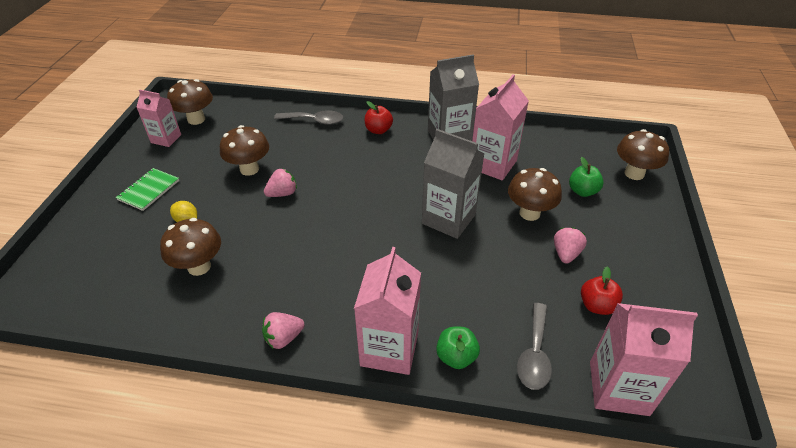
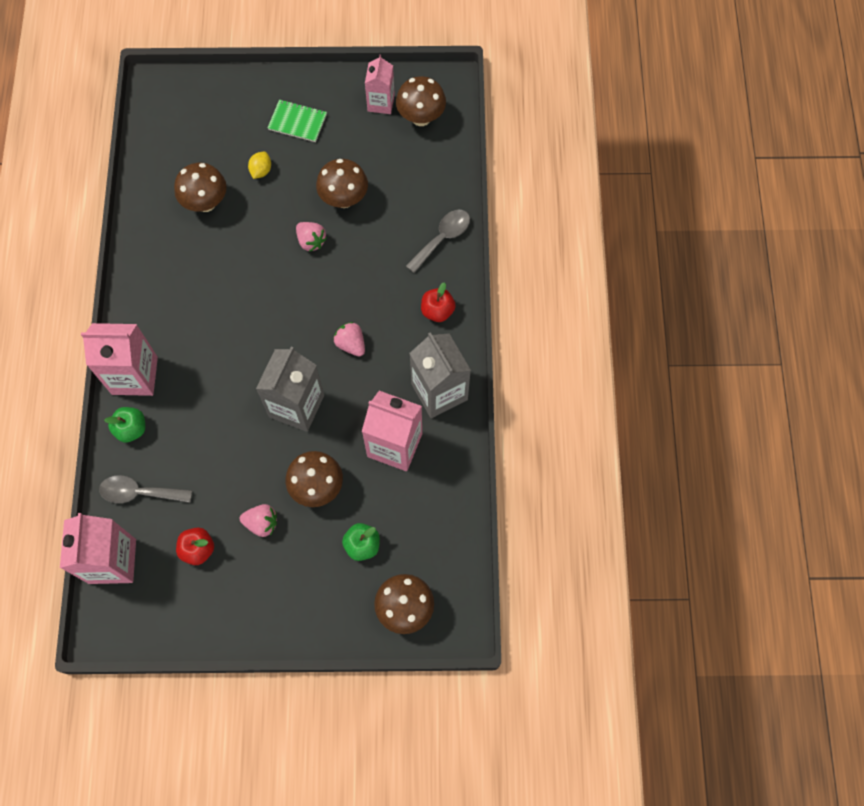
camera: 80 degrees right, 25 degrees up
pink strawberry [262,312,305,349] -> pink strawberry moved to [333,322,365,356]
grey spoon [274,110,343,125] -> grey spoon turned 135 degrees counterclockwise [406,210,470,273]

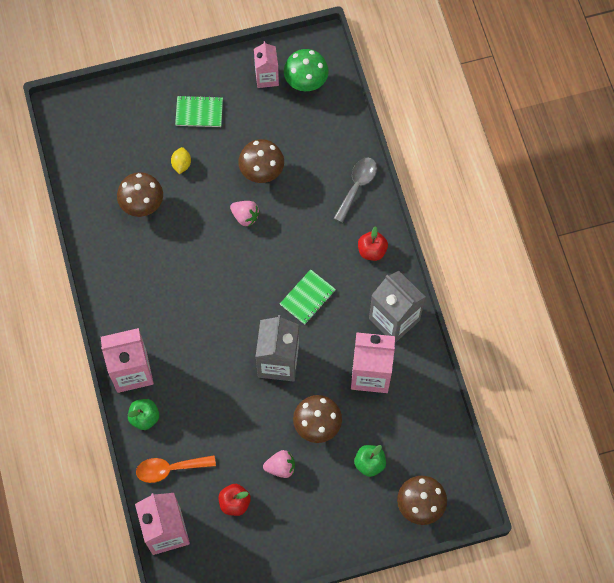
camera: 15 degrees left, 0 degrees up
grey spoon [99,475,192,503] -> orange spoon [136,455,216,483]
pink strawberry [333,322,365,356] -> green notebook [280,269,336,325]
brown mushroom [396,76,446,126] -> green mushroom [284,49,329,91]

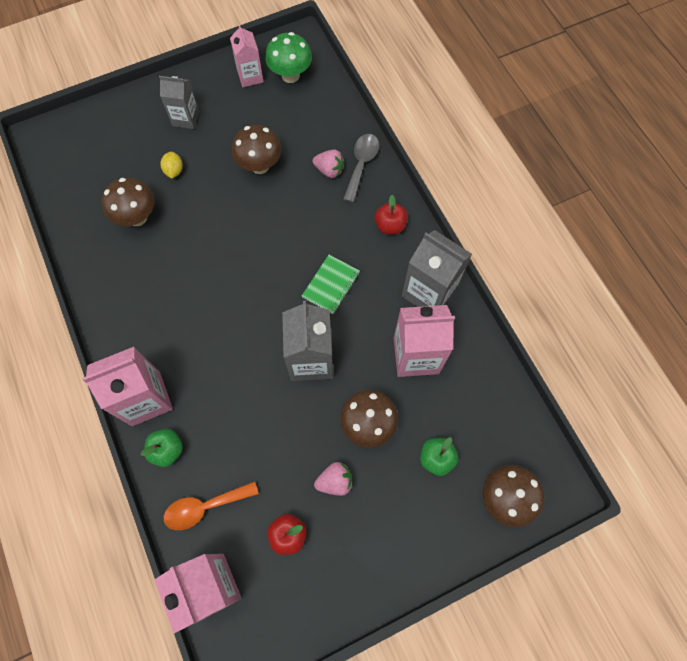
camera: 10 degrees left, 0 degrees up
green notebook [175,95,223,127] -> grey carton [159,76,199,129]
pink strawberry [230,201,260,227] -> pink strawberry moved to [313,149,344,178]

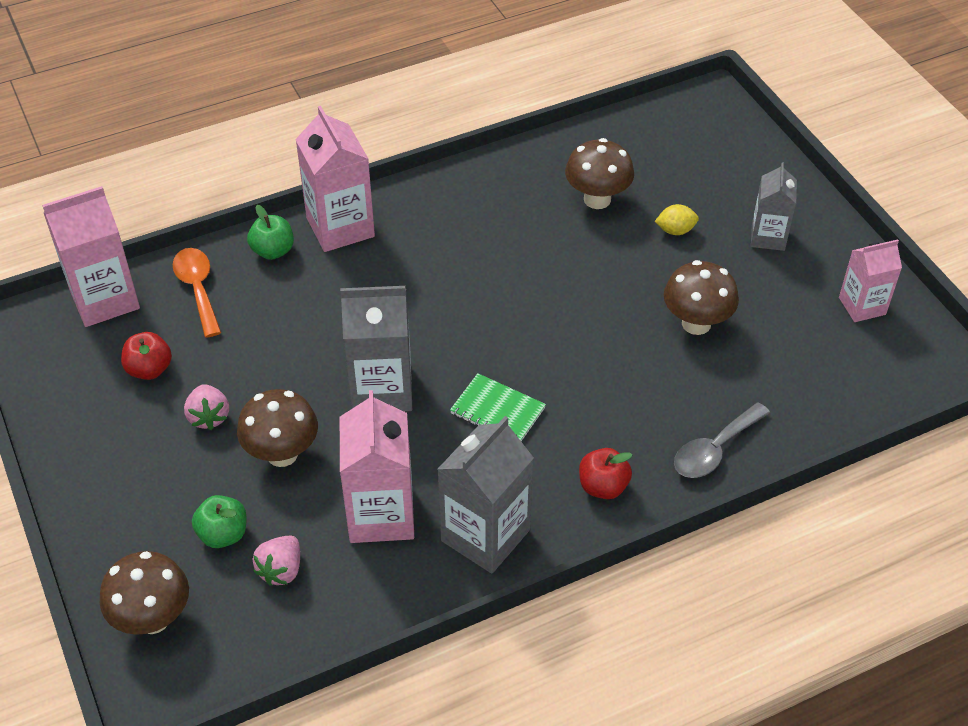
camera: 90 degrees right, 20 degrees down
green mushroom [265,32,312,83] -> none
pink strawberry [313,149,344,178] -> pink strawberry moved to [253,536,300,586]
grey spoon [343,134,379,202] -> grey spoon turned 120 degrees clockwise [674,402,770,478]

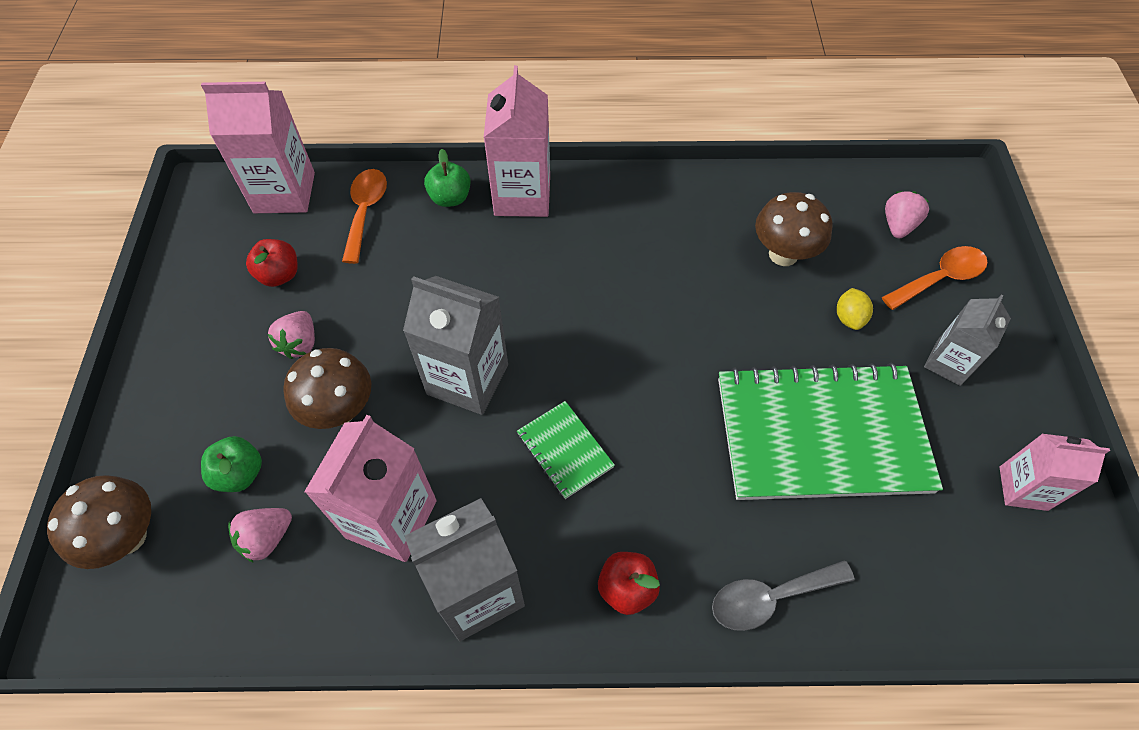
camera: 25 degrees right, 10 degrees up
yellow lemon [654,204,699,235] -> yellow lemon turned 75 degrees clockwise [837,288,873,330]
brown mushroom [664,260,739,335] -> green notebook [718,363,943,500]
none -> orange spoon [882,246,988,310]
none -> pink strawberry [885,191,929,238]

